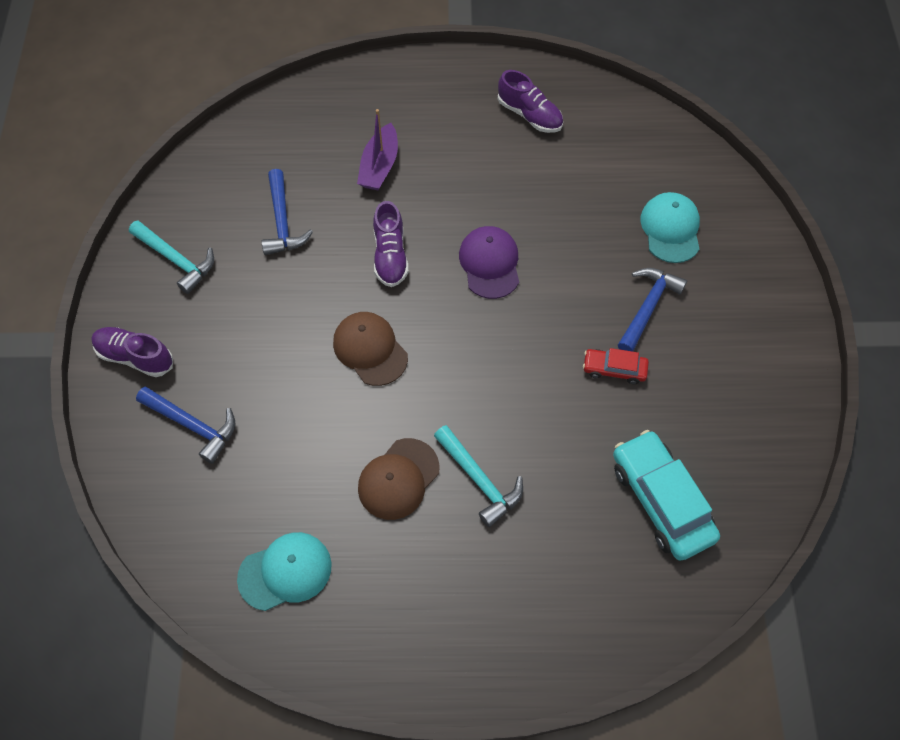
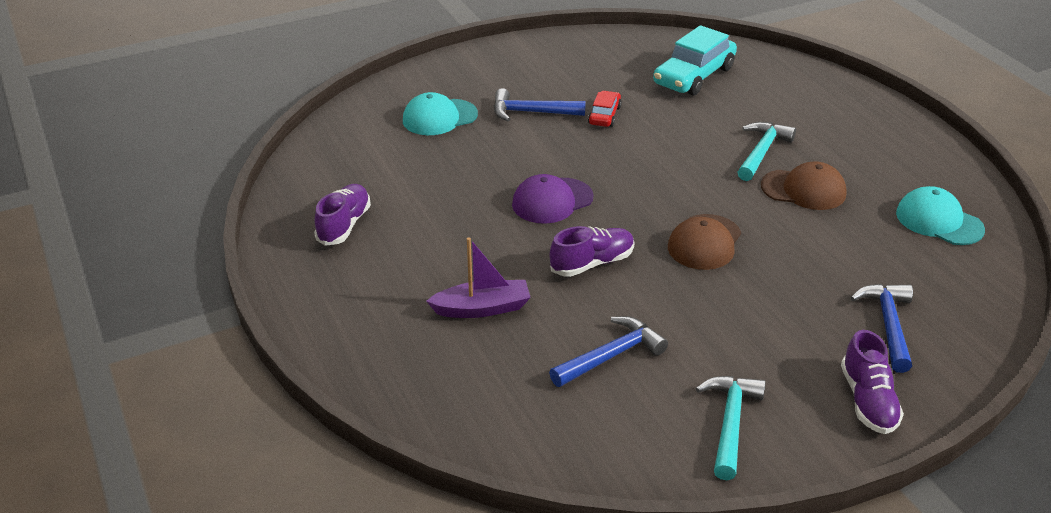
camera: 115 degrees left, 25 degrees down
red car [583,348,649,384] -> red car turned 150 degrees counterclockwise [588,91,622,127]

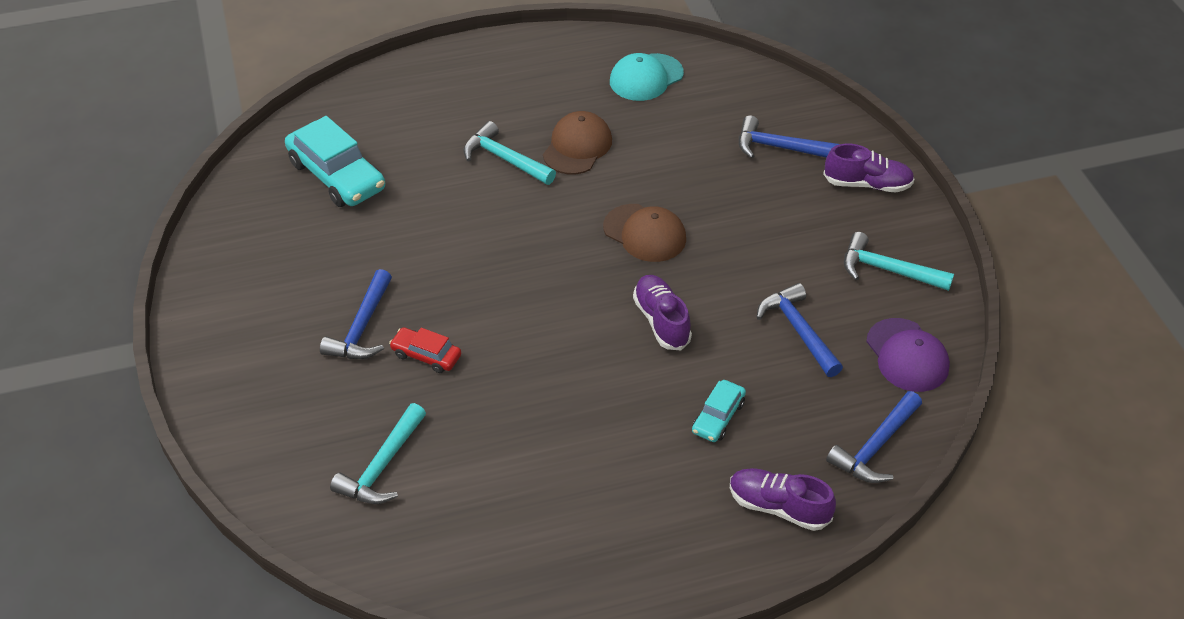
camera: 80 degrees left, 10 degrees up
purple shoe [314,184,371,246] -> purple shoe moved to [730,468,836,531]
turquoise cap [403,92,478,135] -> none
purple boat [426,237,531,318] -> turquoise car [692,380,746,442]
purple cap [512,174,594,224] -> purple cap moved to [866,318,950,392]
red car [588,91,622,127] -> red car moved to [389,327,461,373]
none -> turquoise hammer [330,403,426,504]
none -> blue hammer [826,391,922,483]

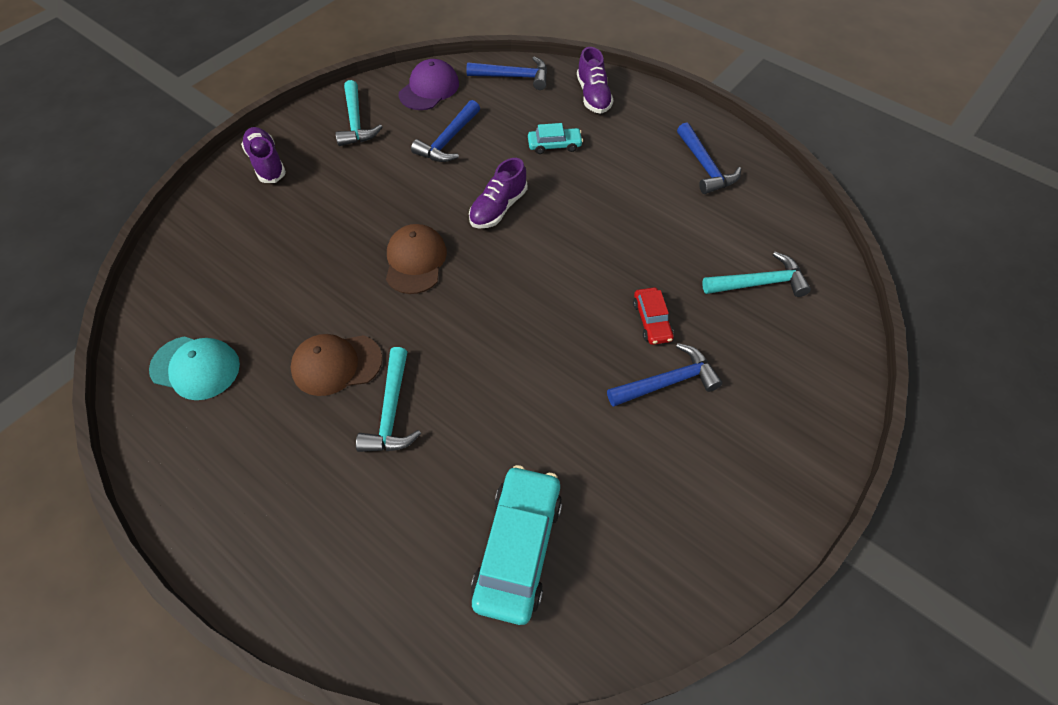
camera: 125 degrees left, 10 degrees up
blue hammer [739,115,839,158] -> blue hammer moved to [677,122,741,194]

